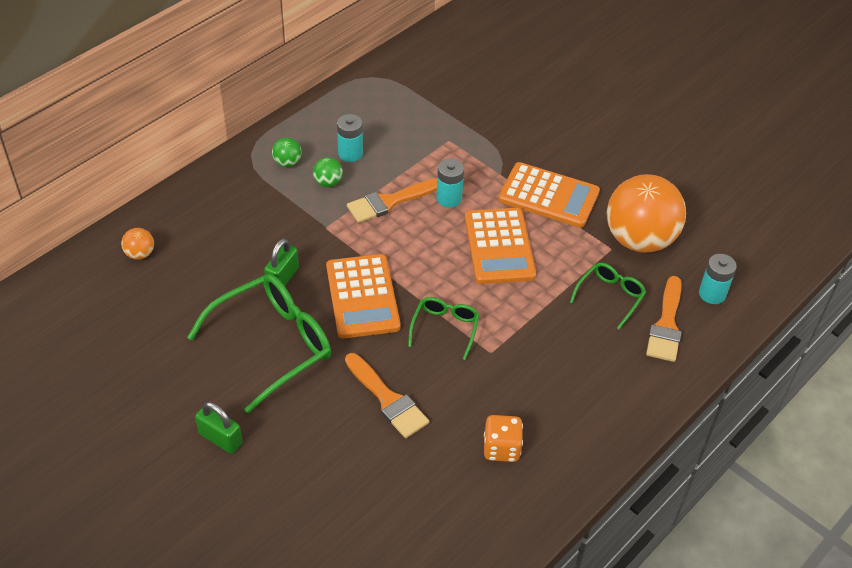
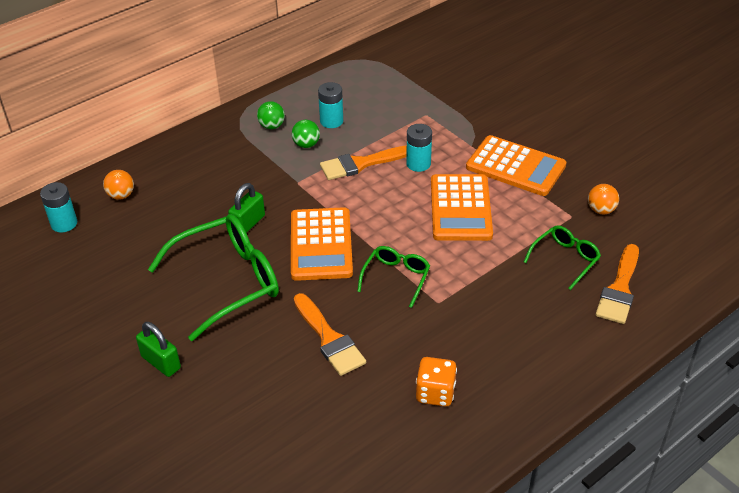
camera: 10 degrees right, 5 degrees down
orange ball [607,174,686,253] -> orange ball [588,184,619,214], size x0.40
turquoise battery [699,254,737,304] -> turquoise battery moved to [40,182,77,232]

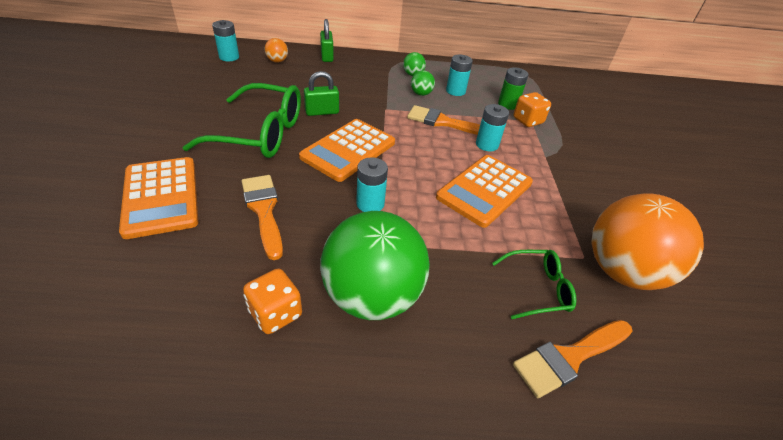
camera: 35 degrees right, 0 degrees up
green padlock [136,322,181,377] -> green padlock moved to [320,19,334,62]
orange brush [294,293,366,376] -> orange brush turned 150 degrees clockwise [241,175,283,260]
green glasses [357,246,430,308] -> turquoise battery [356,157,388,212]
orange calculator [466,135,567,196] -> orange calculator moved to [119,157,198,239]
orange ball [588,184,619,214] -> orange ball [591,193,704,290], size x2.49
none -> green ball [320,211,430,320]
none -> green battery [498,67,529,110]
none -> orange dice [513,92,551,127]

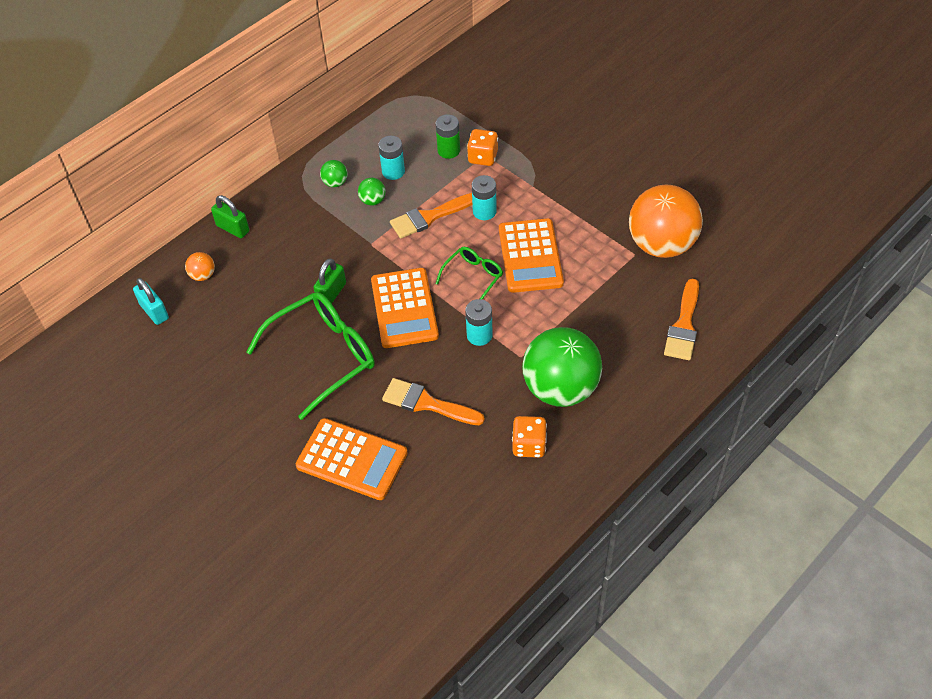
camera: 40 degrees left, 10 degrees up
turquoise battery [212,20,239,61] -> turquoise padlock [133,278,169,325]
green glasses [492,250,576,319] -> green glasses moved to [436,247,503,300]

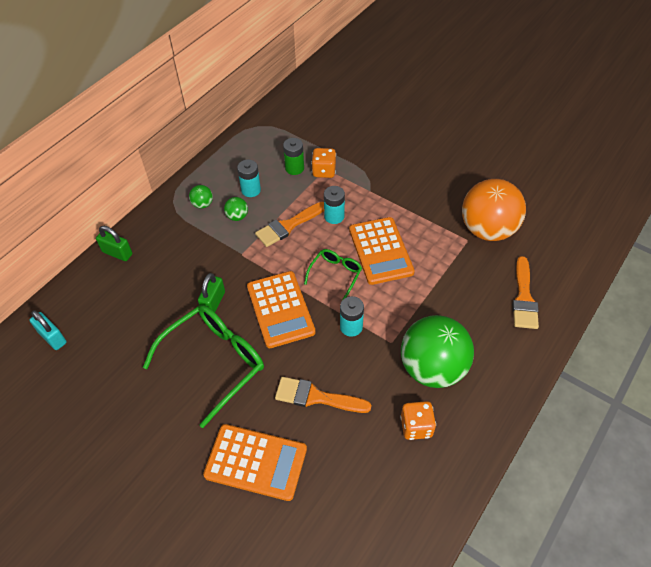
camera: 10 degrees left, 0 degrees up
orange ball [185,252,215,281] -> none

